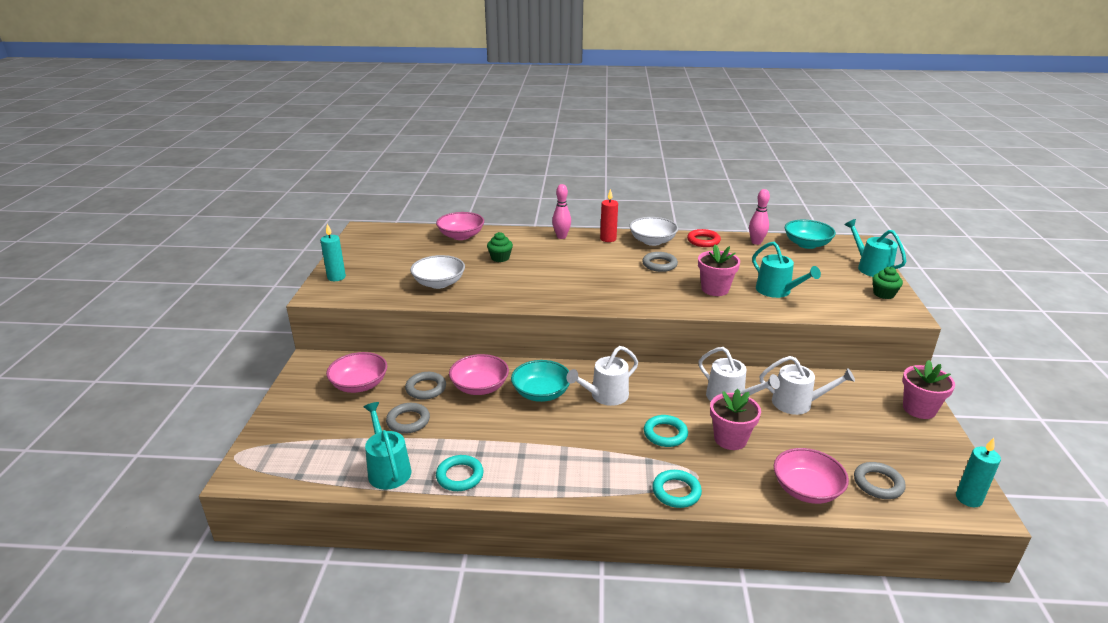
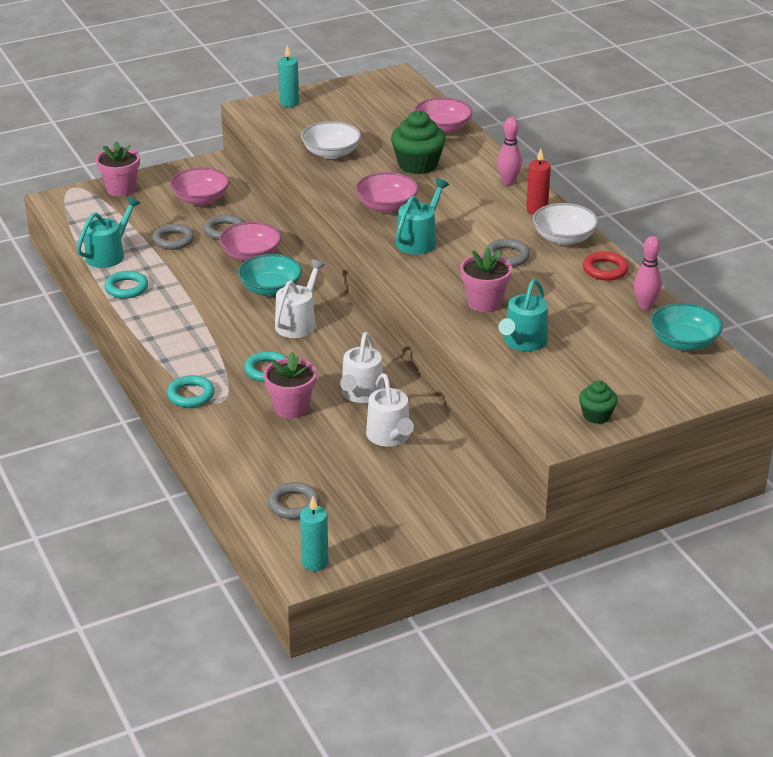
camera: 60 degrees right, 5 degrees up
green cupcake [487,232,513,262] -> green cupcake [391,111,446,174], size x1.77
white watering can [566,346,638,406] -> white watering can turned 90 degrees clockwise [275,259,325,338]
pink bowl [774,448,849,504] -> pink bowl moved to [355,172,419,213]
turquoise watering can [844,219,906,277] -> turquoise watering can moved to [396,178,449,254]
pink flower pot [902,360,955,419] -> pink flower pot moved to [96,141,140,196]

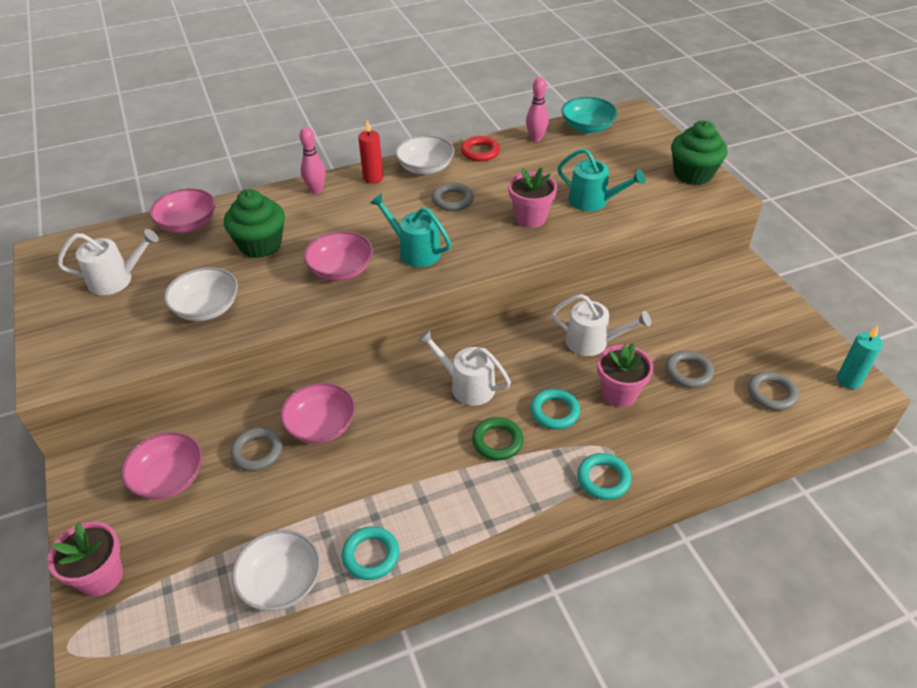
camera: 85 degrees left, 10 degrees up
turquoise watering can [77,196,140,268] -> white bowl [232,530,321,611]
grey ring [152,224,194,250] -> grey ring moved to [666,351,714,388]
turquoise bowl [238,254,302,296] -> none
turquoise candle [278,45,299,107] -> none
white watering can [366,373,414,447] -> white watering can moved to [57,229,159,295]
green cupcake [579,381,618,424] -> green cupcake [671,121,728,185], size x1.77
none -> green ring [472,417,523,460]

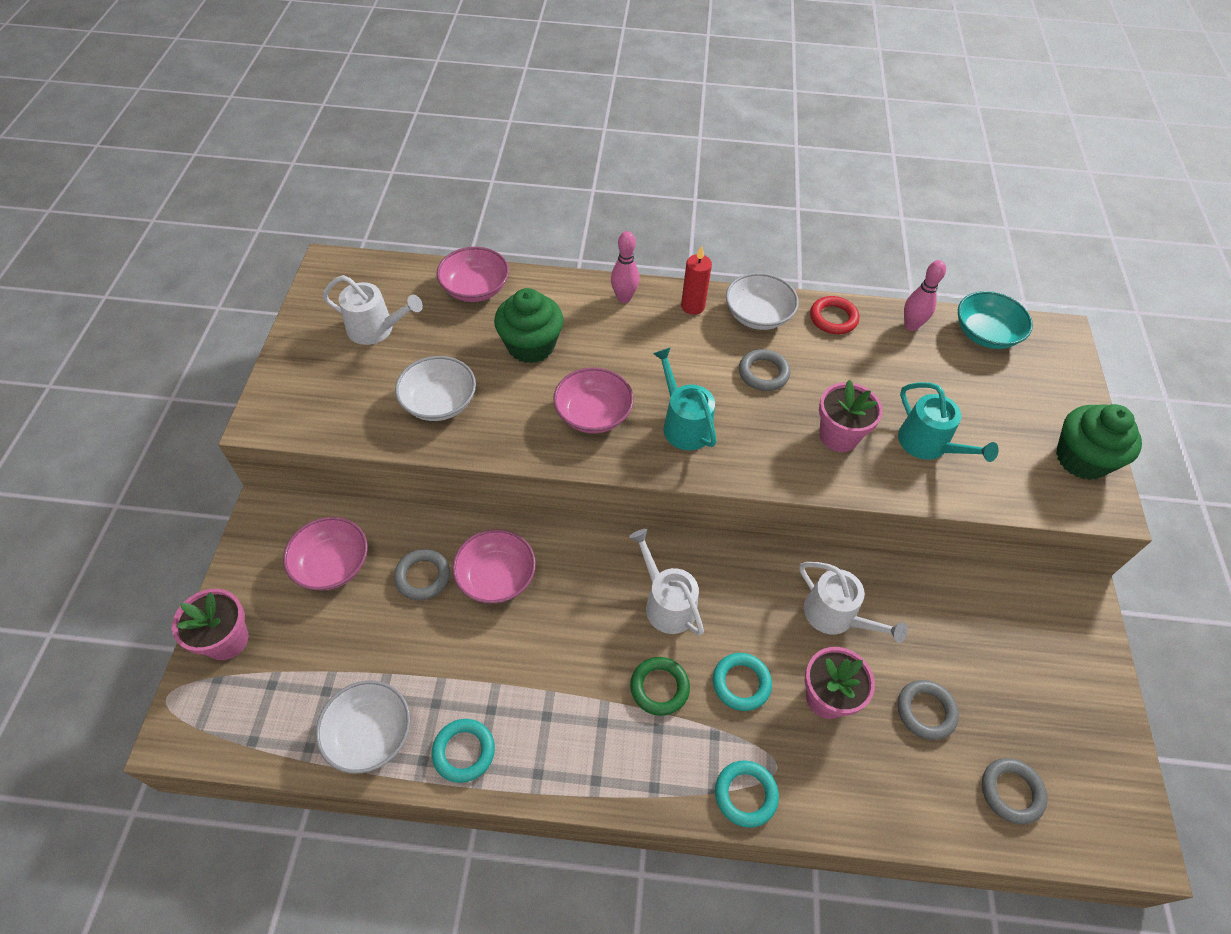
camera: 25 degrees right, 10 degrees up
turquoise candle [837,325,883,389] -> none

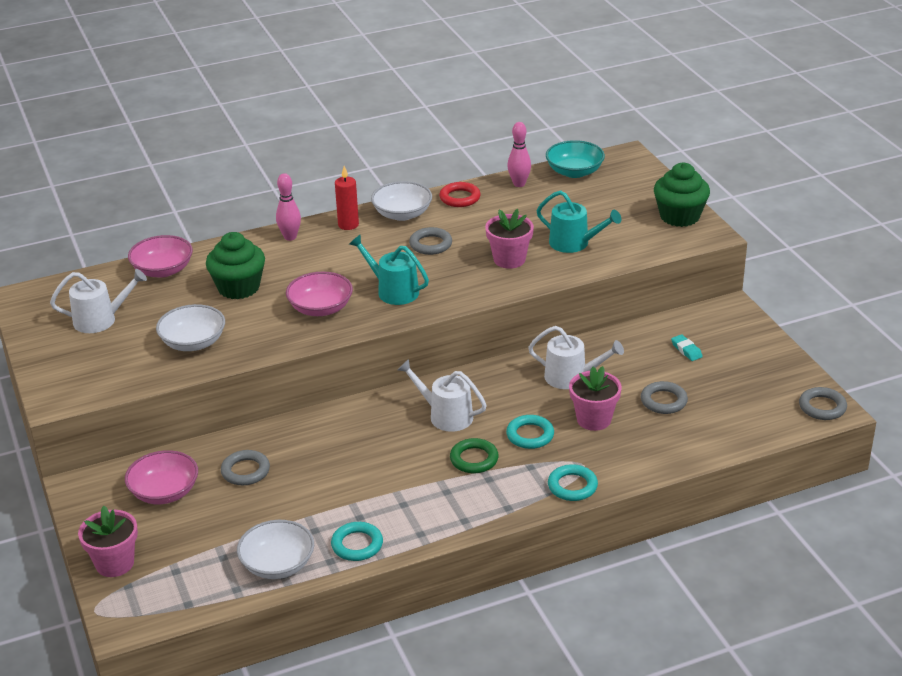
camera: 25 degrees left, 20 degrees down
pink bowl [452,529,536,604] -> none
grey ring [982,758,1048,825] -> grey ring moved to [799,387,847,420]
none -> turquoise eraser [671,334,703,361]

